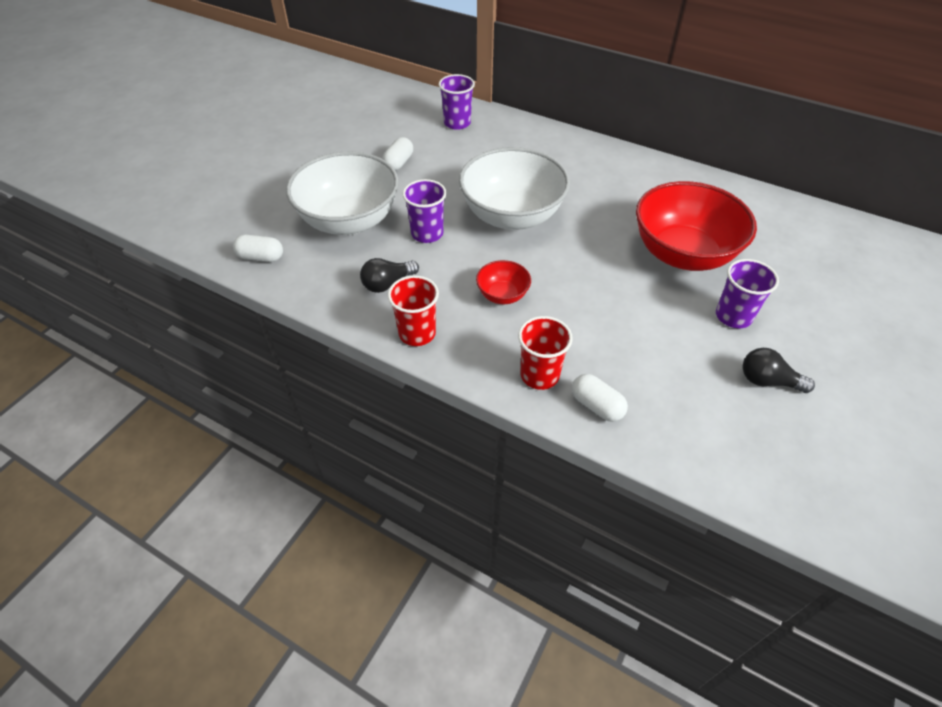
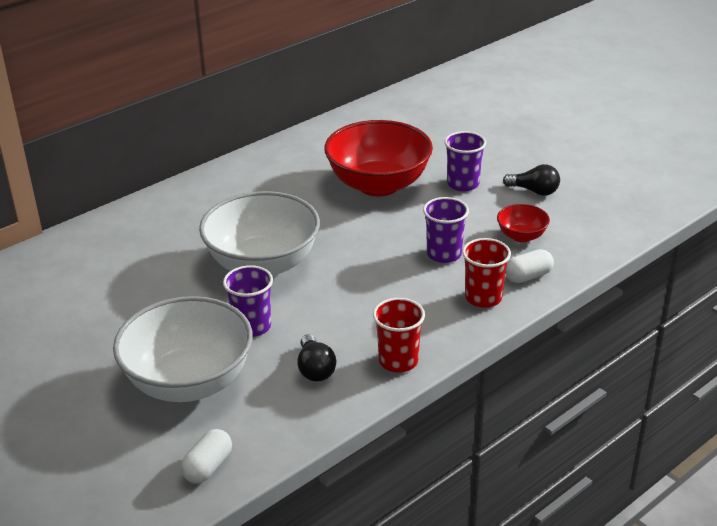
camera: 70 degrees left, 15 degrees down
white capsule [382,137,413,171] -> none
purple cup [439,74,475,130] -> purple cup moved to [423,197,469,263]
red bowl [476,260,531,304] -> red bowl moved to [497,204,550,242]
black light bulb [743,348,815,393] -> black light bulb turned 105 degrees counterclockwise [503,164,560,196]

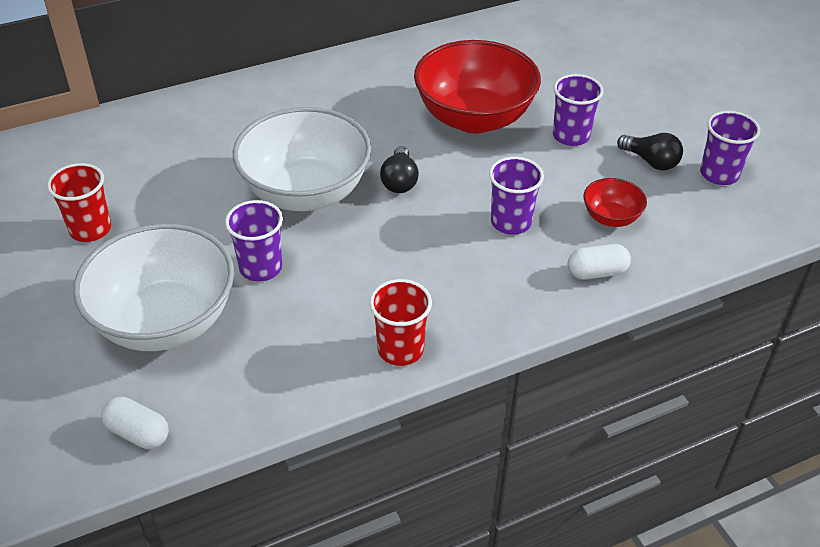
camera: 15 degrees right, 10 degrees up
white capsule [181,429,232,483] -> white capsule turned 75 degrees clockwise [101,397,169,449]
black light bulb [297,334,336,382] -> black light bulb moved to [380,146,419,193]
red cup [462,238,511,308] -> red cup moved to [47,163,111,242]
none -> purple cup [700,111,760,185]

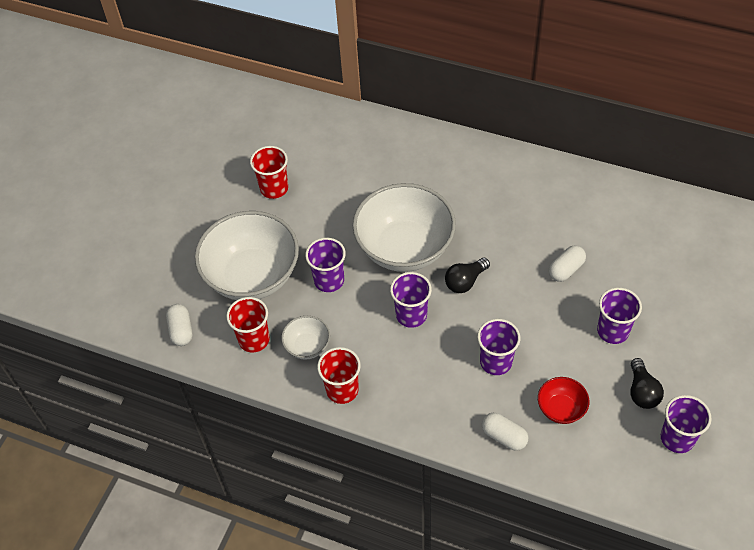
camera: 50 degrees right, 10 degrees up
red bowl [414,40,541,133] -> white capsule [549,245,586,282]
none -> red cup [226,297,270,353]
none -> white bowl [281,316,330,360]
none -> purple cup [390,272,432,328]

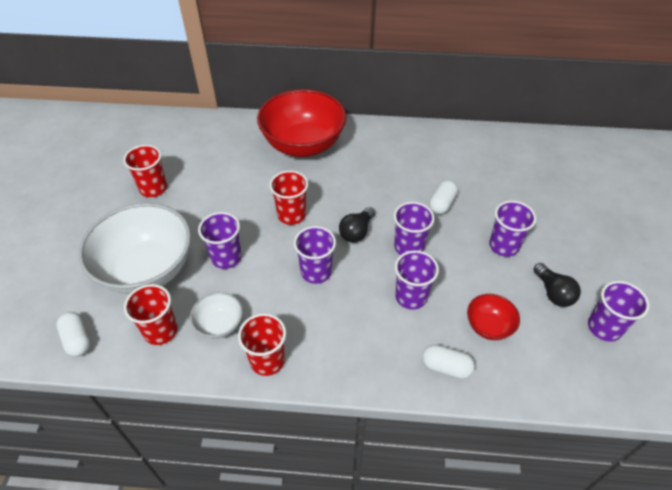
camera: 20 degrees left, 5 degrees down
white bowl [353,183,456,272] -> red cup [269,171,308,225]
none -> red bowl [257,89,346,157]
none -> purple cup [394,202,435,255]

